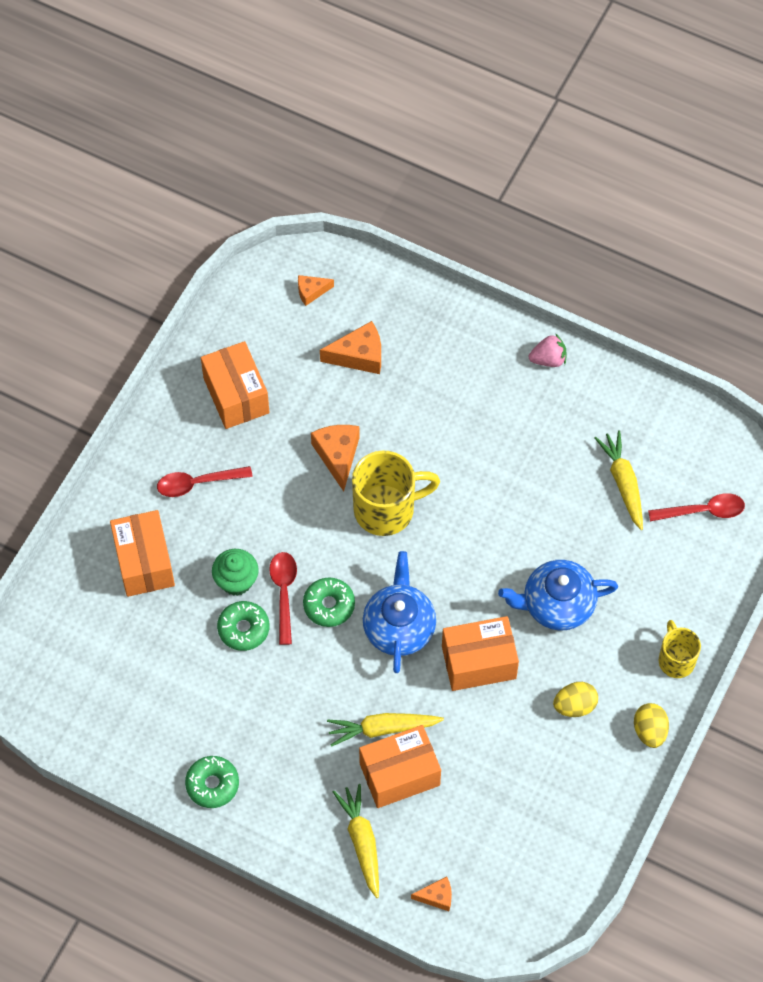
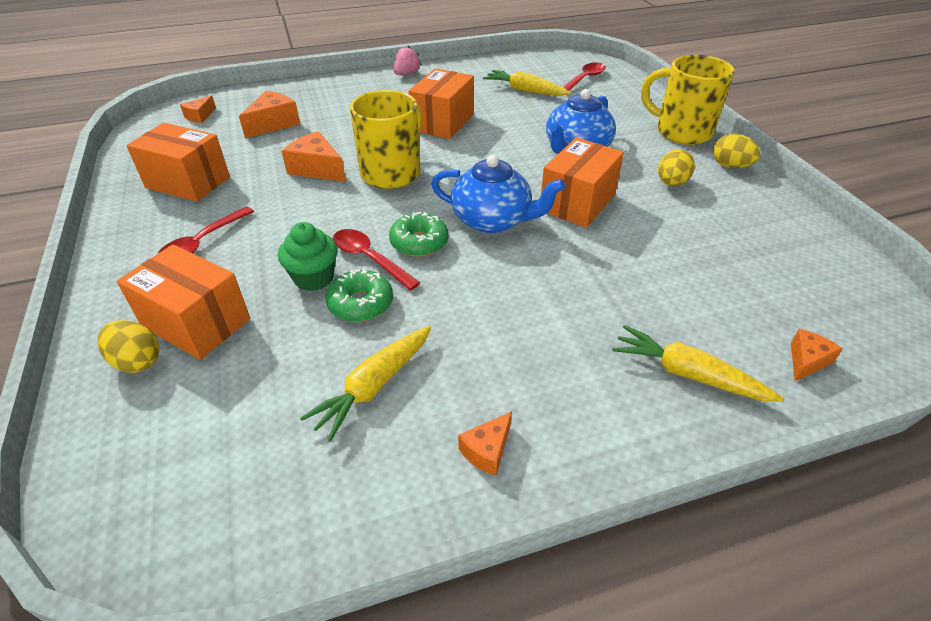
camera: 45 degrees left, 20 degrees down
green donut [185,756,239,808] -> orange cheese [458,411,512,476]
yellow carrot [327,713,444,747] -> yellow carrot moved to [300,326,432,442]
orange box [359,725,441,808] -> orange box moved to [408,68,474,139]
blue teapot [363,551,436,673] -> blue teapot turned 150 degrees clockwise [431,155,565,233]
yellow mug [659,620,701,678] -> yellow mug [641,55,735,145], size x1.68
none -> yellow egg [97,320,160,373]

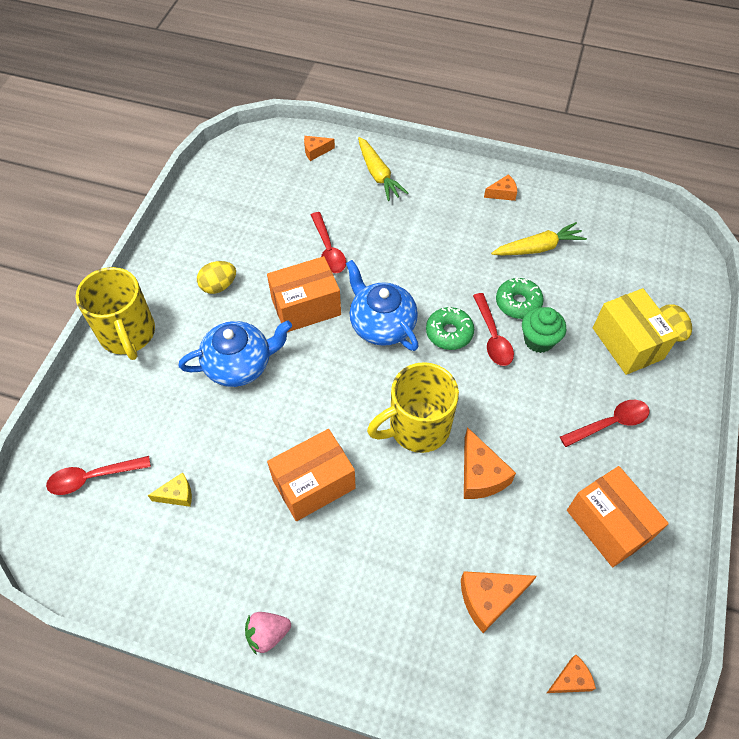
camera: 145 degrees left, 15 degrees up
orange box [117,244,250,360] -> yellow box [593,288,680,375]
yellow carrot [483,70,571,96] -> yellow cheese [148,472,192,507]
yellow egg [713,134,761,168] -> none
none -> red spoon [311,212,346,273]

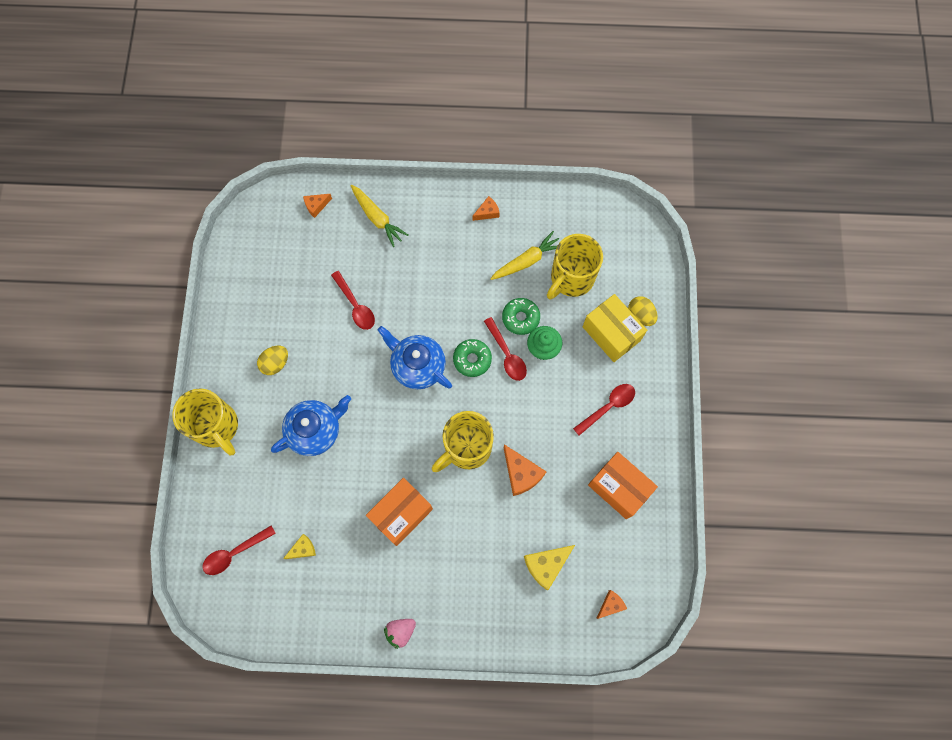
camera: 15 degrees left, 15 degrees up
orange box [267,256,341,332] -> none
orange cheese [461,571,537,633] -> yellow cheese [524,545,575,590]
none -> yellow mug [547,234,603,299]

